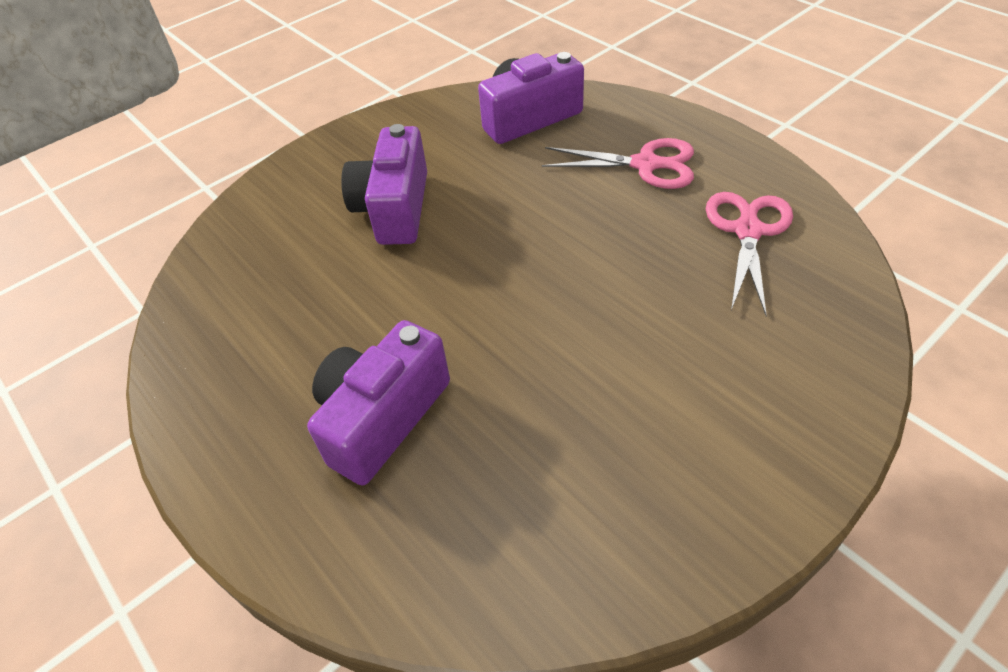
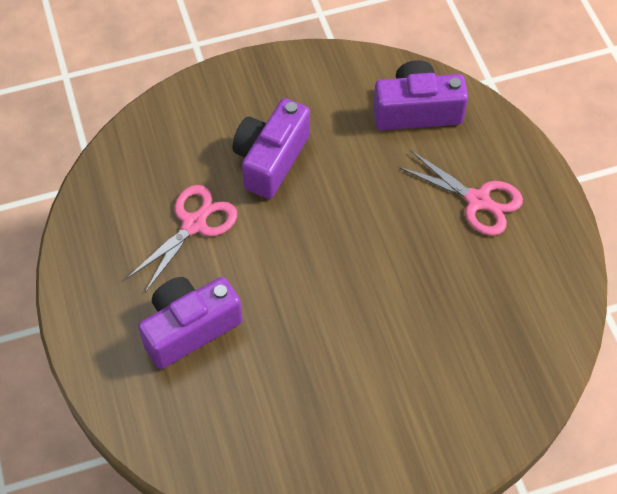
camera: 20 degrees right, 10 degrees up
pink scissors [706,192,793,316] -> pink scissors moved to [127,185,237,293]

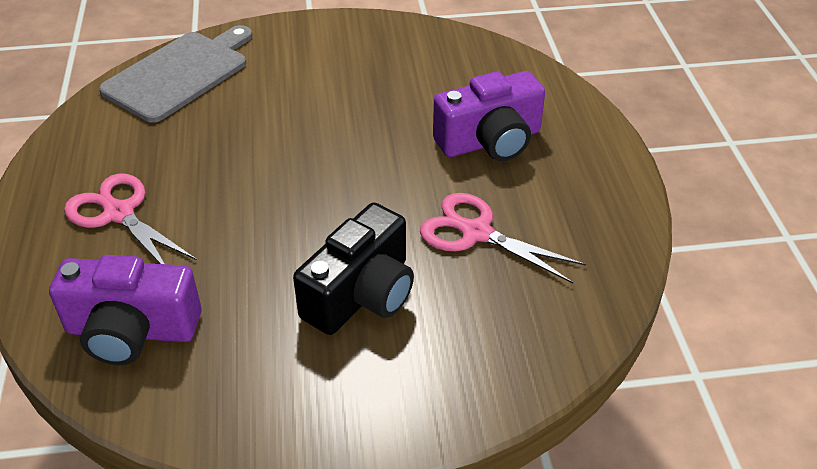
camera: 170 degrees left, 15 degrees down
pink scissors [127,185,237,293] -> pink scissors turned 75 degrees clockwise [420,193,586,284]
purple camera [233,98,310,199] -> black camera [293,203,414,335]
none -> grey cutting board [99,25,252,123]

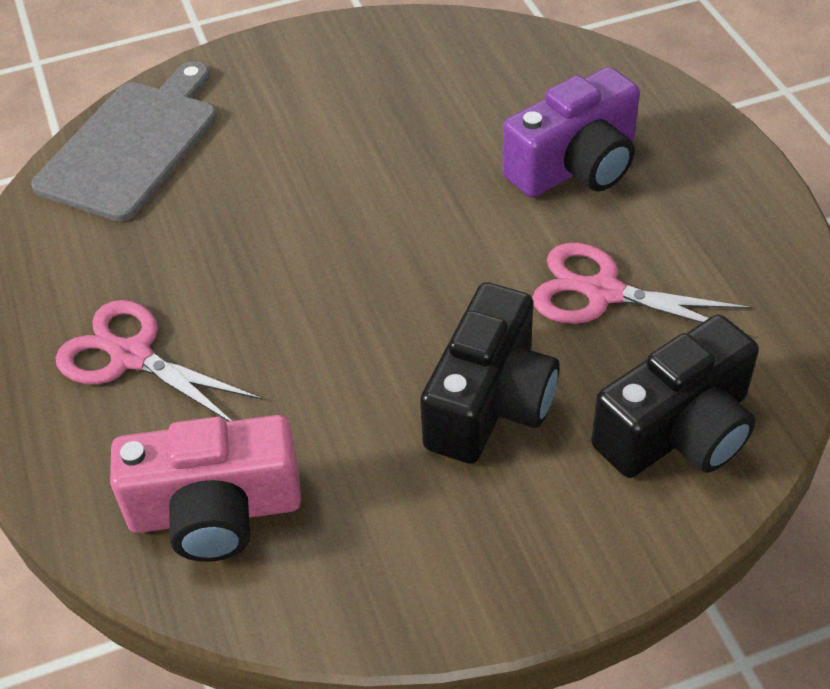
camera: 10 degrees left, 5 degrees up
purple camera [49,255,202,365] -> pink camera [110,415,301,562]
none -> black camera [591,314,759,478]

